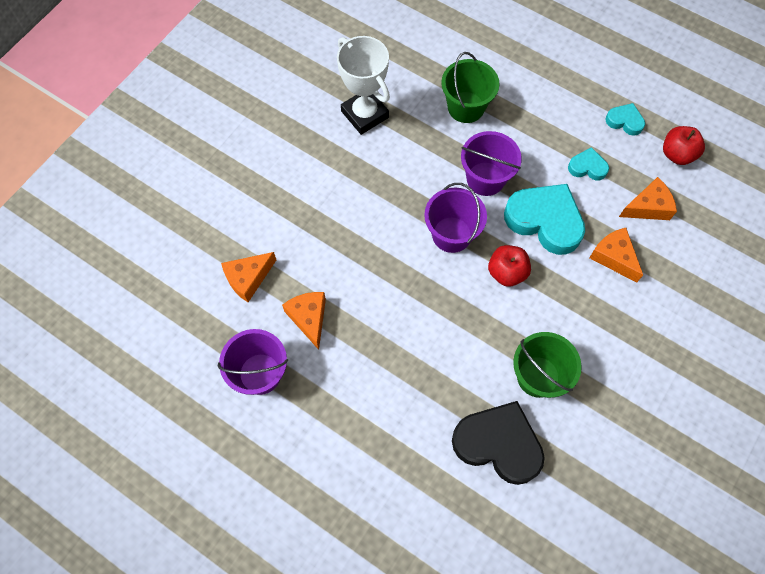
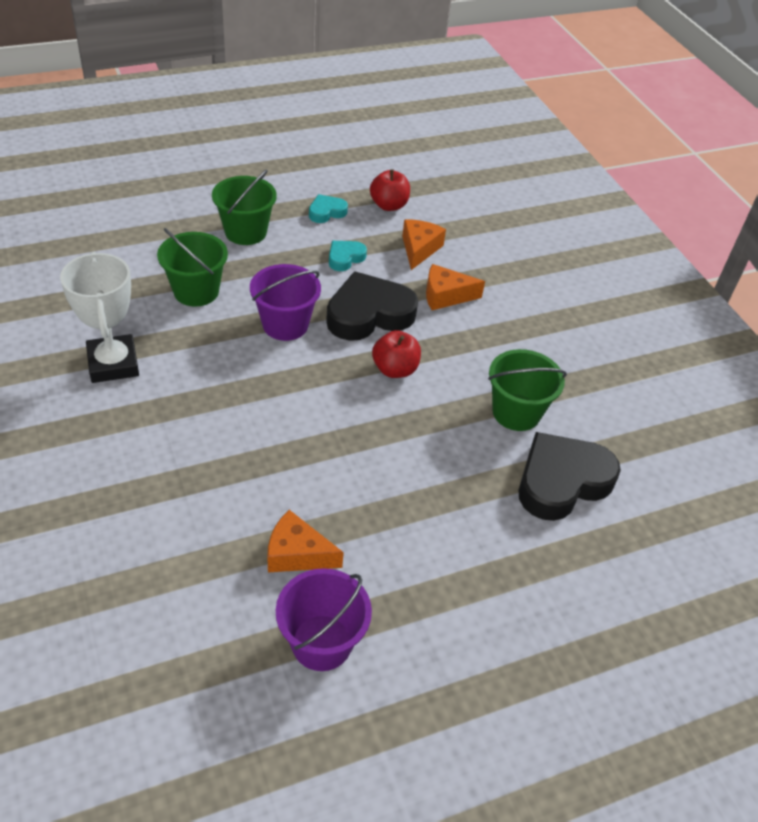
camera: 60 degrees left, 20 degrees down
orange cheese [221,252,276,302] -> none
white trophy [337,36,390,135] -> white trophy turned 75 degrees clockwise [60,252,139,383]
purple bucket [424,183,487,253] -> none
turquoise heart [504,184,585,255] -> black heart [326,271,418,341]
none -> green bucket [212,169,277,245]

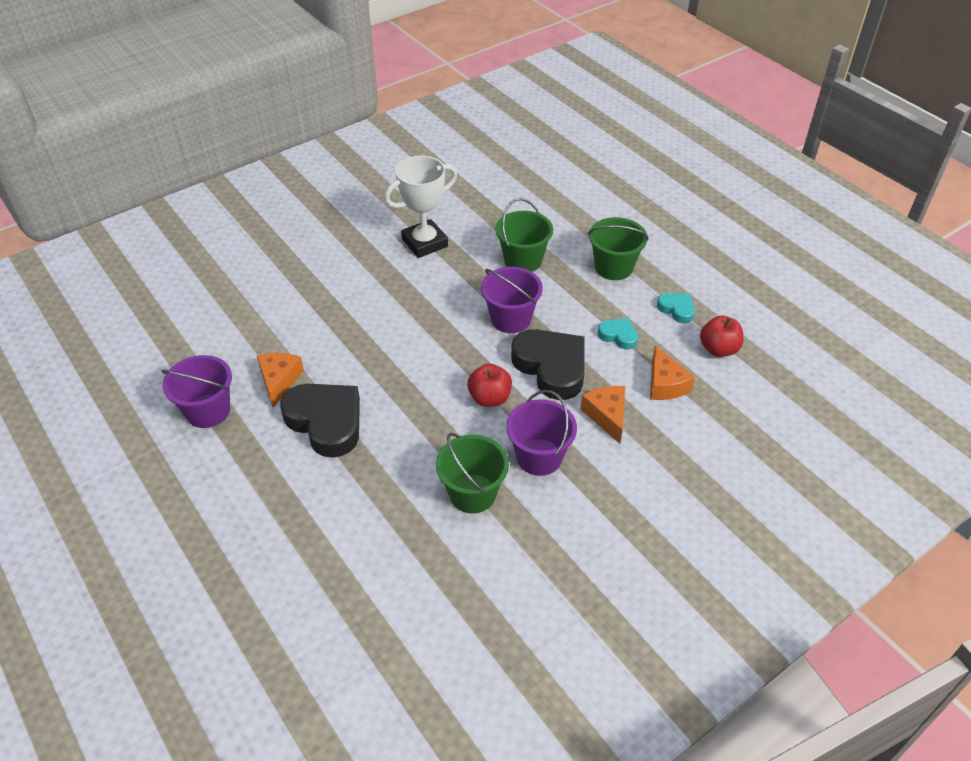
camera: 80 degrees right, 0 degrees up
orange cheese [402,219,446,270] -> orange cheese turned 75 degrees clockwise [650,345,695,400]
black heart [519,432,621,521] -> black heart moved to [280,384,360,458]
none -> purple bucket [506,390,577,476]

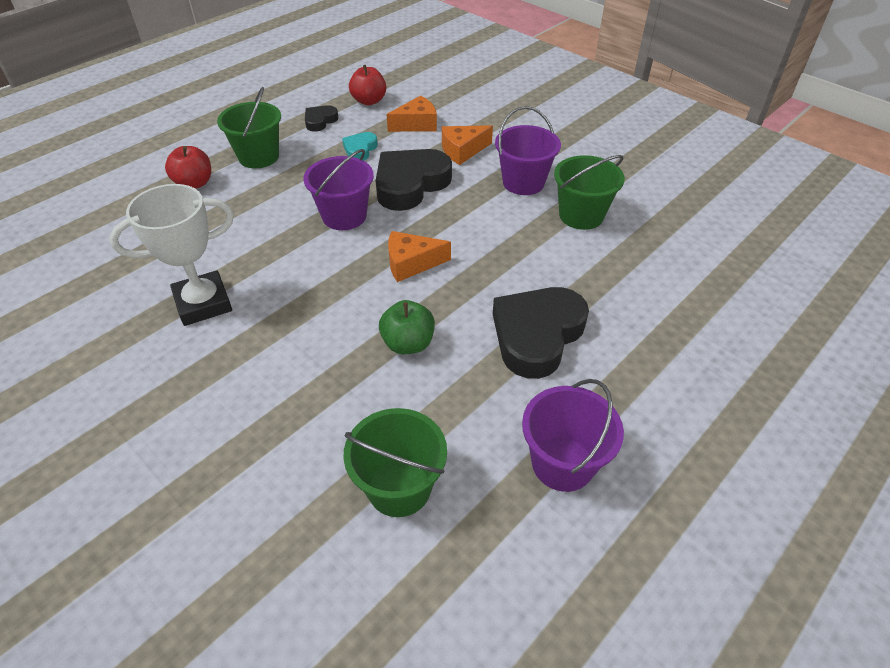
camera: 100 degrees left, 0 degrees up
orange cheese [257,353,304,408] -> orange cheese moved to [388,231,451,282]
white trophy [384,156,457,258] -> white trophy turned 75 degrees counterclockwise [110,184,234,326]
red apple [467,364,512,407] -> red apple moved to [165,146,211,189]
green bucket [495,198,553,272] -> green bucket moved to [343,408,447,517]
turquoise heart [657,293,695,323] -> black heart [305,105,338,132]
none -> green apple [379,300,435,354]

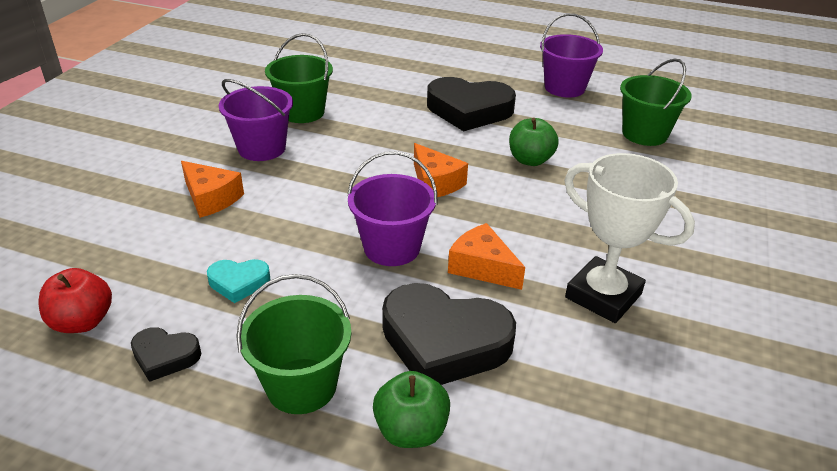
camera: 115 degrees left, 10 degrees down
red apple [165,146,211,189] -> green apple [373,371,450,448]
black heart [376,149,452,211] -> black heart moved to [382,283,516,385]
orange cheese [386,96,437,132] -> orange cheese moved to [448,223,525,290]

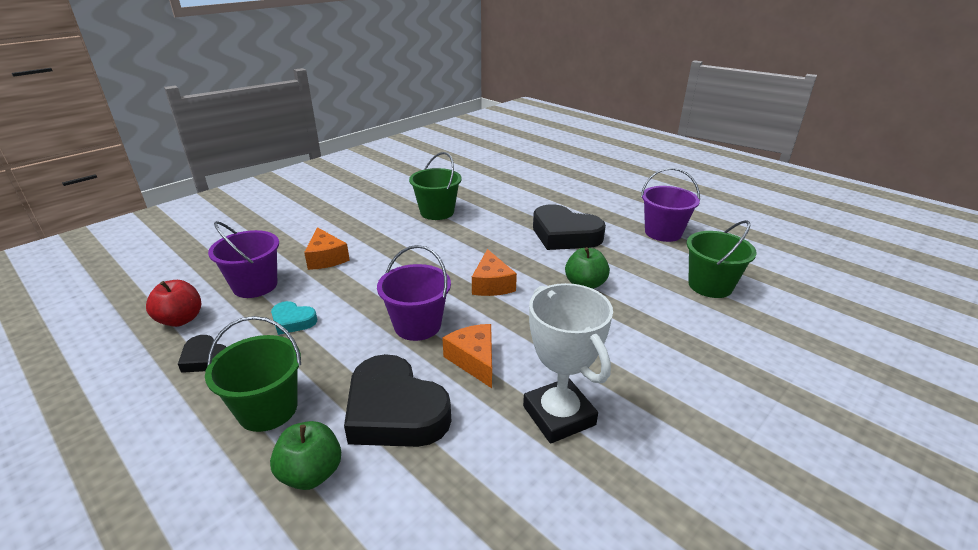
camera: 25 degrees right, 5 degrees down
purple bucket [219,79,293,161] -> purple bucket moved to [208,221,279,298]

